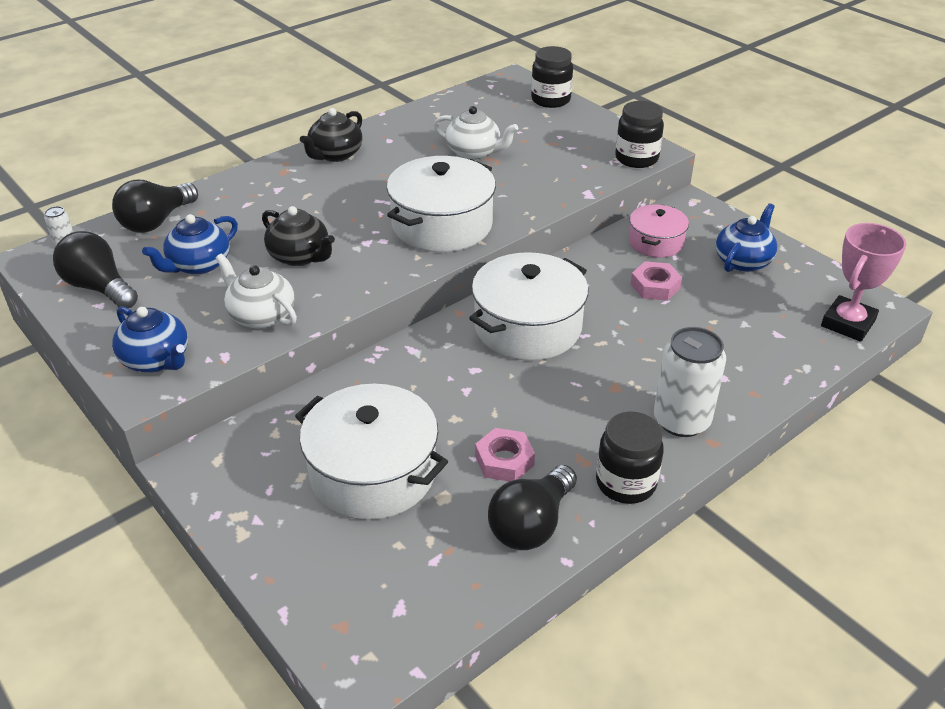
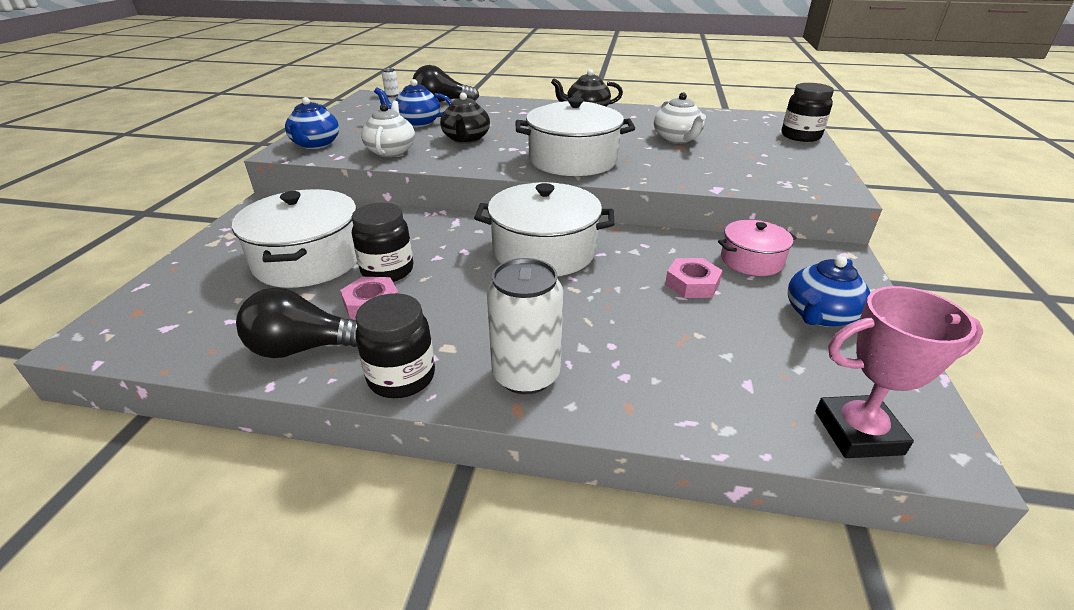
camera: 50 degrees right, 5 degrees down
black light bulb [53,231,138,308] -> none
black jar [615,101,664,168] -> black jar moved to [352,203,413,282]
blue teapot [716,203,777,272] -> blue teapot turned 135 degrees clockwise [788,256,870,327]

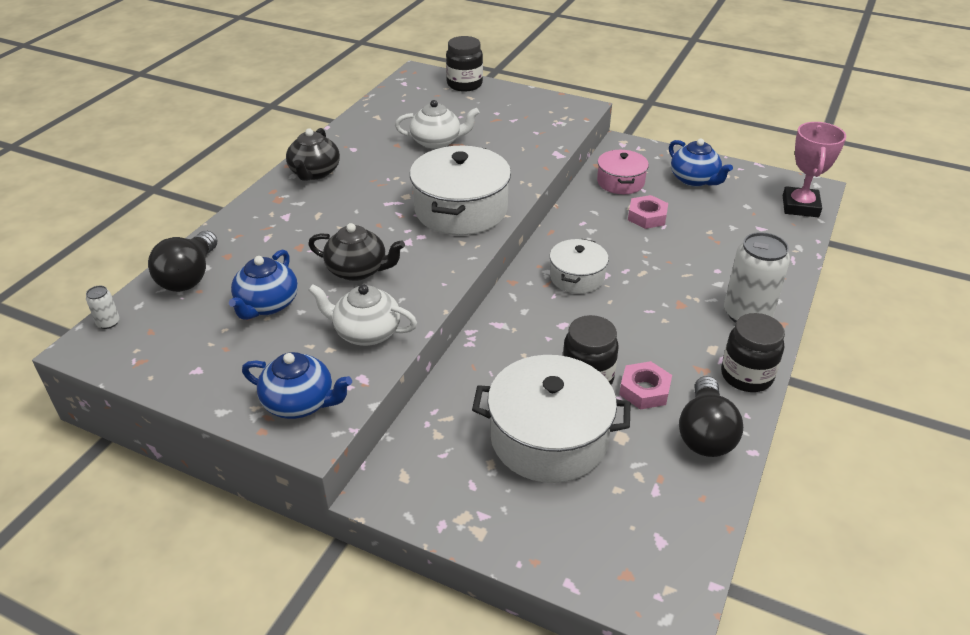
camera: 75 degrees left, 5 degrees up
white pot [474,182,614,276] -> white pot [550,238,609,294], size x0.57

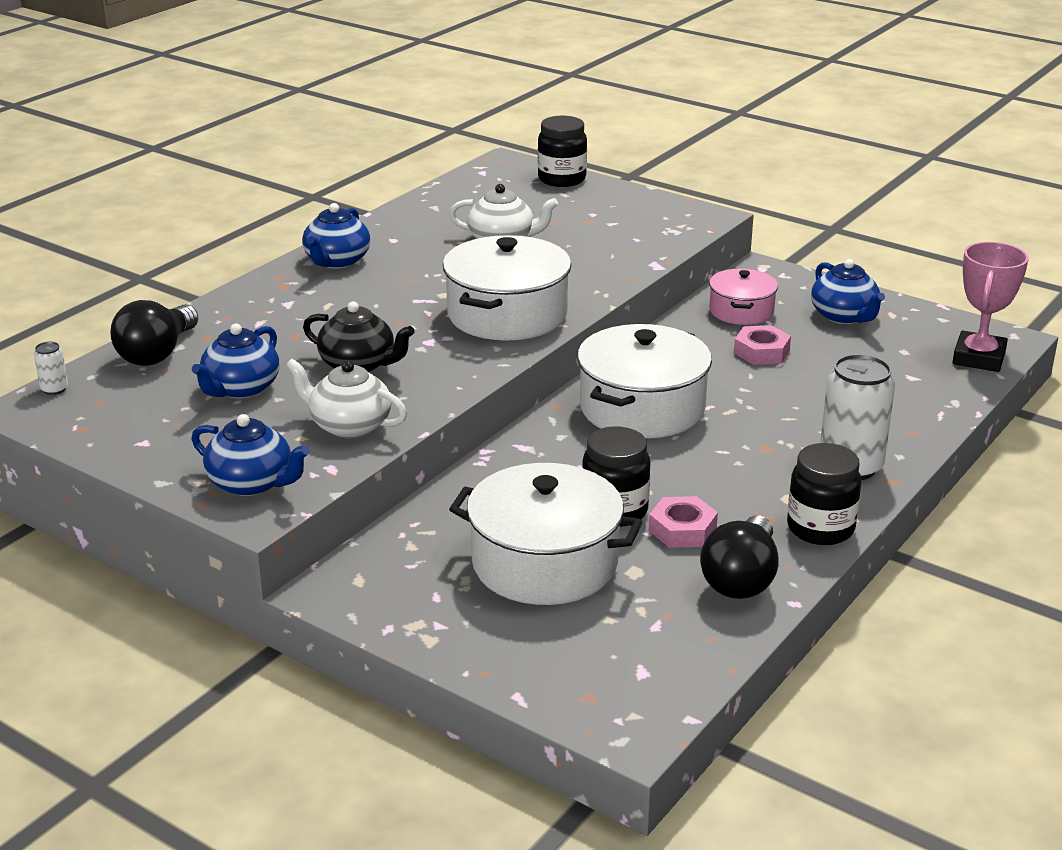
camera: 10 degrees right, 10 degrees down
black teapot [286,128,340,181] -> blue teapot [302,203,370,269]
white pot [550,238,609,294] -> white pot [577,324,712,438], size x1.75

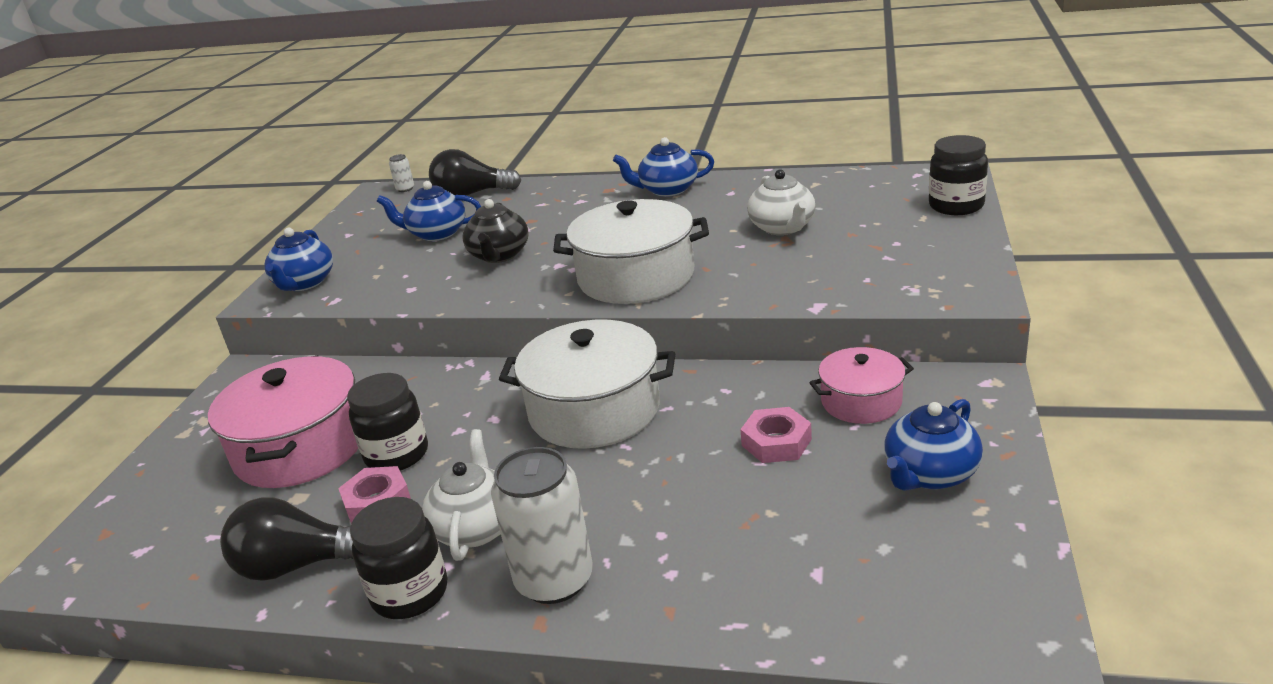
camera: 70 degrees right, 0 degrees up
white teapot [286,359,407,439] -> white teapot moved to [422,429,501,561]
white pot [449,463,642,605] -> pink pot [208,356,358,488]
pink trophy [953,242,1028,372] -> none

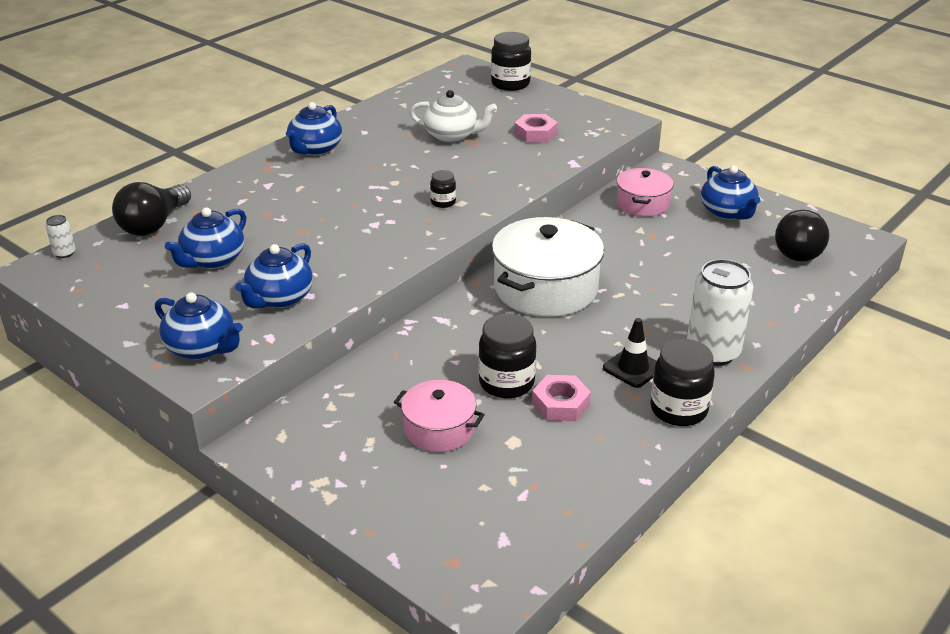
camera: 65 degrees left, 5 degrees up
pink pot [208,356,358,488] -> pink pot [394,380,485,452], size x0.57
black light bulb [220,497,353,581] -> black light bulb moved to [775,210,829,262]
white teapot [422,429,501,561] -> black traffic cone [603,318,656,388]
black teapot [462,199,528,263] -> none
white pot [553,199,709,304] -> black jar [430,170,456,208]
pink nut [740,407,812,463] -> pink nut moved to [514,114,558,143]
none -> blue teapot [235,243,313,308]

